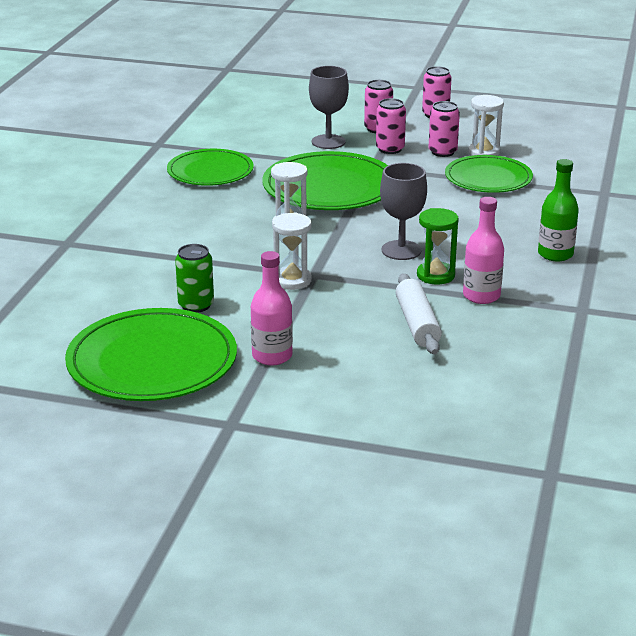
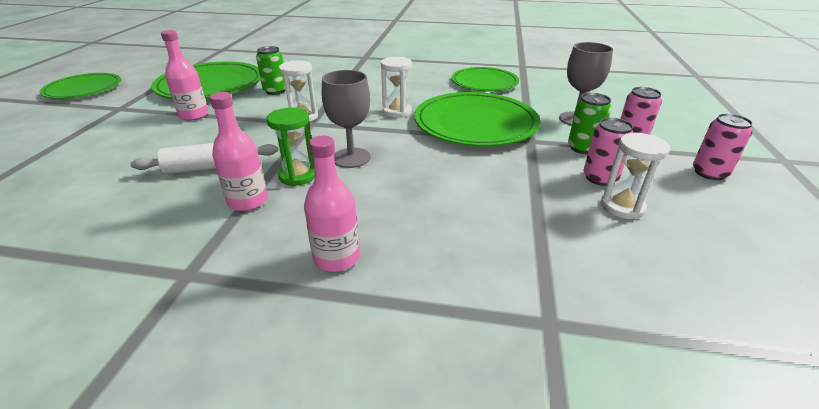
camera: 85 degrees right, 5 degrees up
pink can [376,98,406,154] -> green can [568,93,612,154]
green plate [445,155,533,193] -> green plate moved to [40,73,121,99]
green bottle [538,159,579,262] -> pink bottle [304,136,360,272]

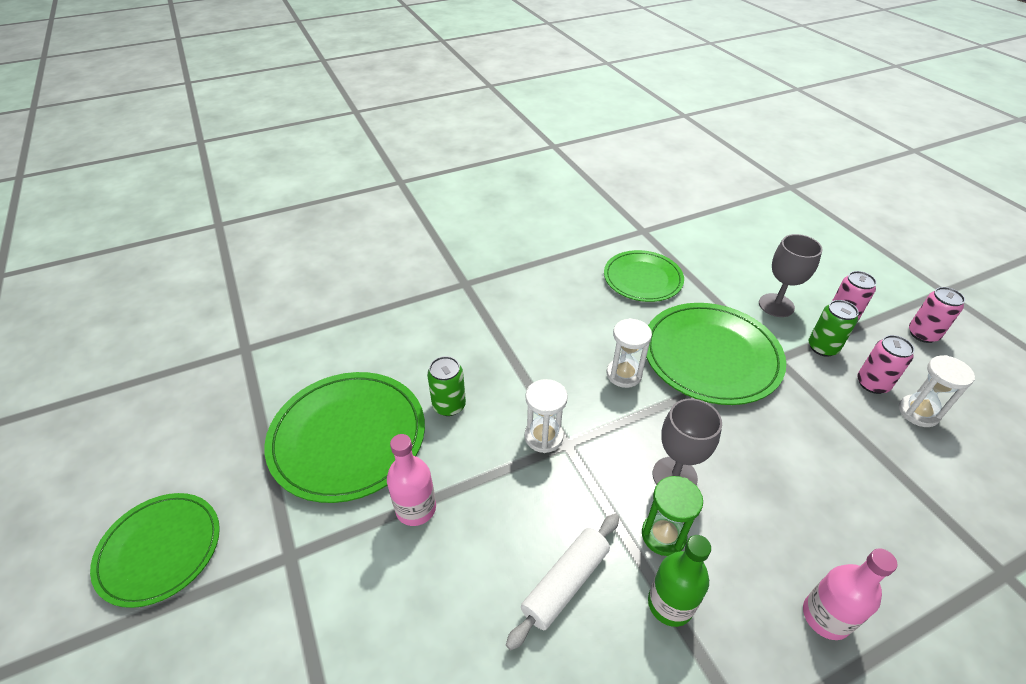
camera: 35 degrees left, 10 degrees up
pink bottle [210,92,268,211] -> green bottle [648,535,711,627]

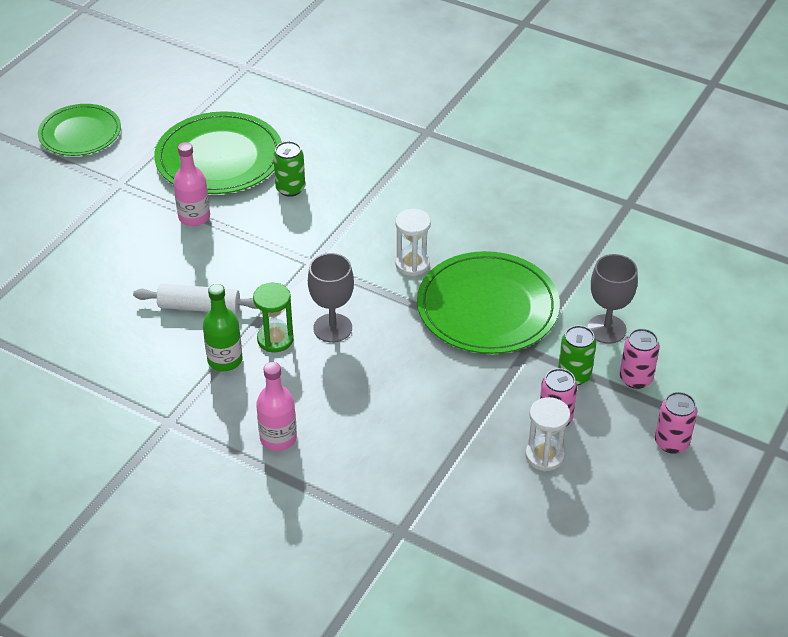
camera: 55 degrees right, 0 degrees up
white hourglass [525,379,568,453] -> none
green plate [604,250,684,302] -> none

